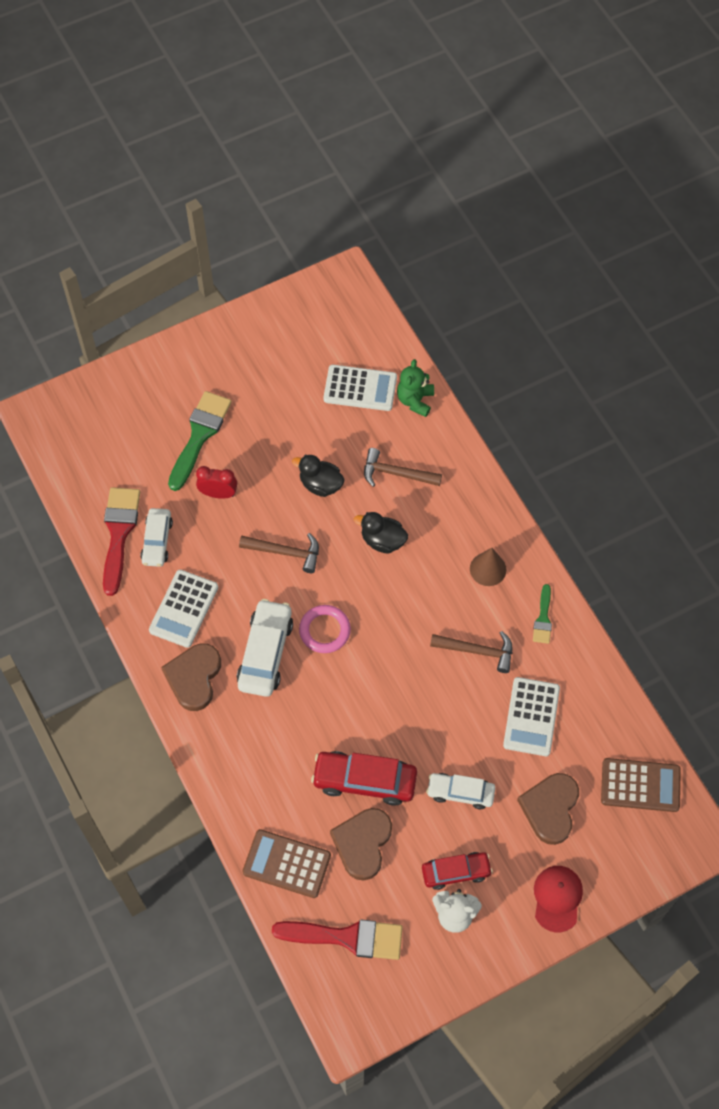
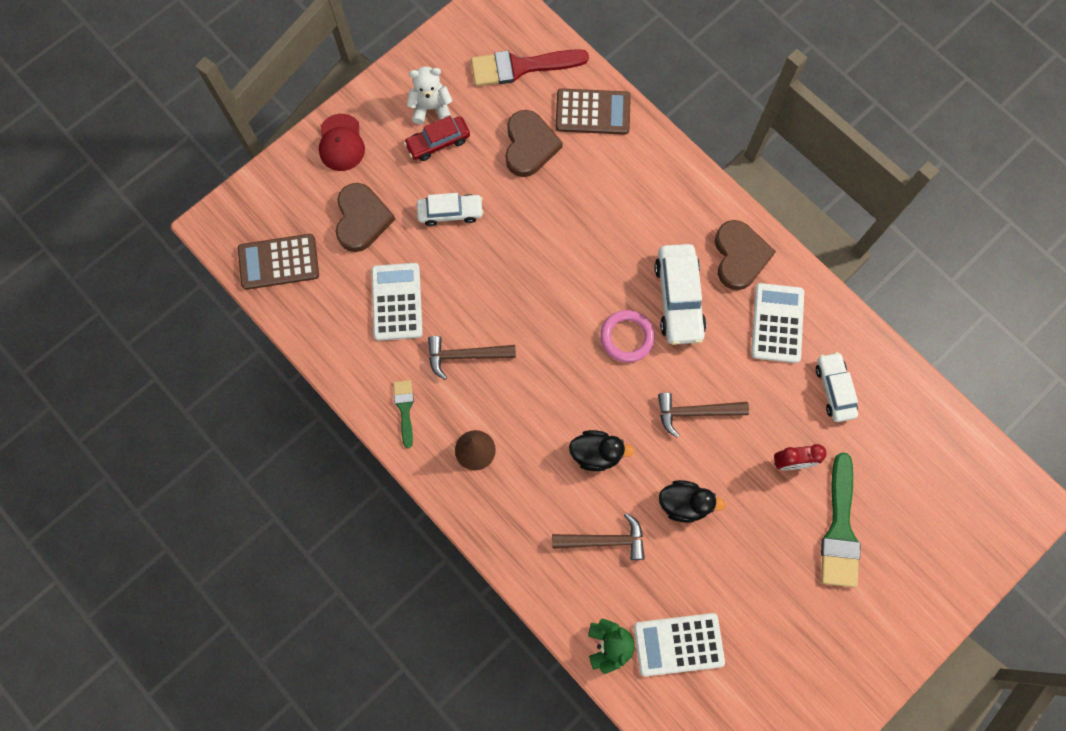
camera: 165 degrees right, 10 degrees up
red brush [103,487,140,596] -> none
red car [311,751,417,806] -> none

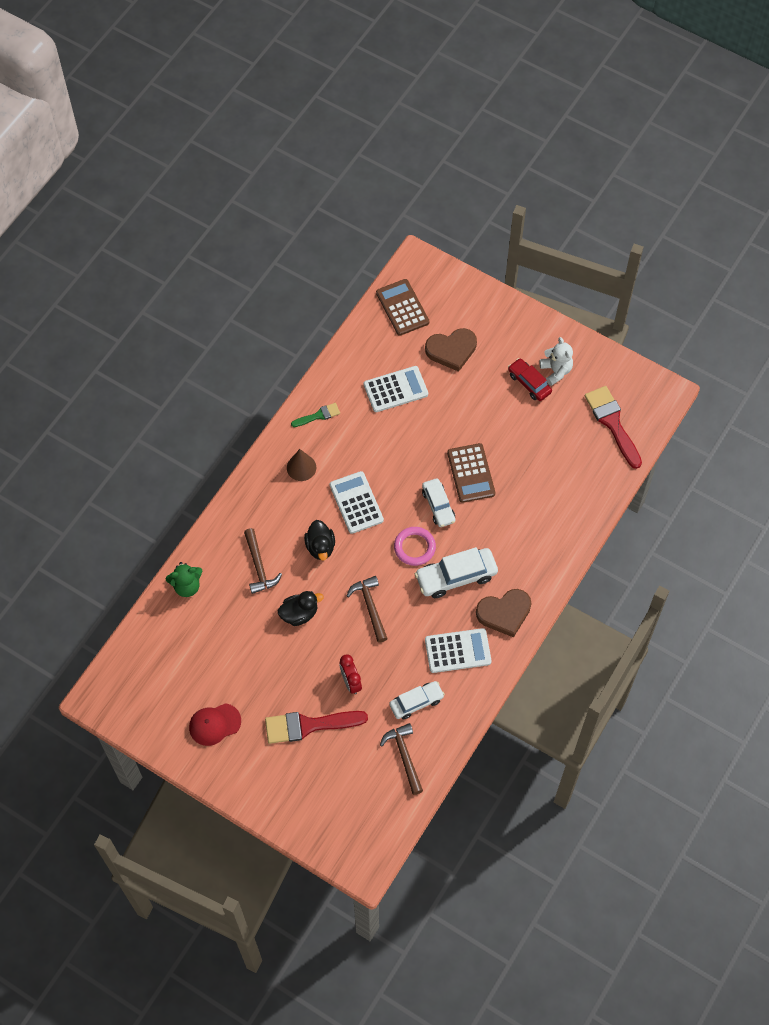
camera: 75 degrees right, 10 degrees down
red cap [319,114,365,171] -> red cap moved to [189,703,241,746]
white car [417,193,484,226] -> white car moved to [422,478,455,527]
brown hammer [428,336,516,380] -> brown hammer moved to [380,723,423,795]
brown heart [505,110,563,177] -> none
brown calculator [555,88,631,135] -> brown calculator moved to [447,443,495,503]
white calculator [634,613,725,676] -> white calculator moved to [330,471,384,534]
black duck [659,480,726,523] -> black duck turned 105 degrees counterclockwise [278,591,324,626]
green brush [821,452,861,588] -> red brush [265,711,368,744]

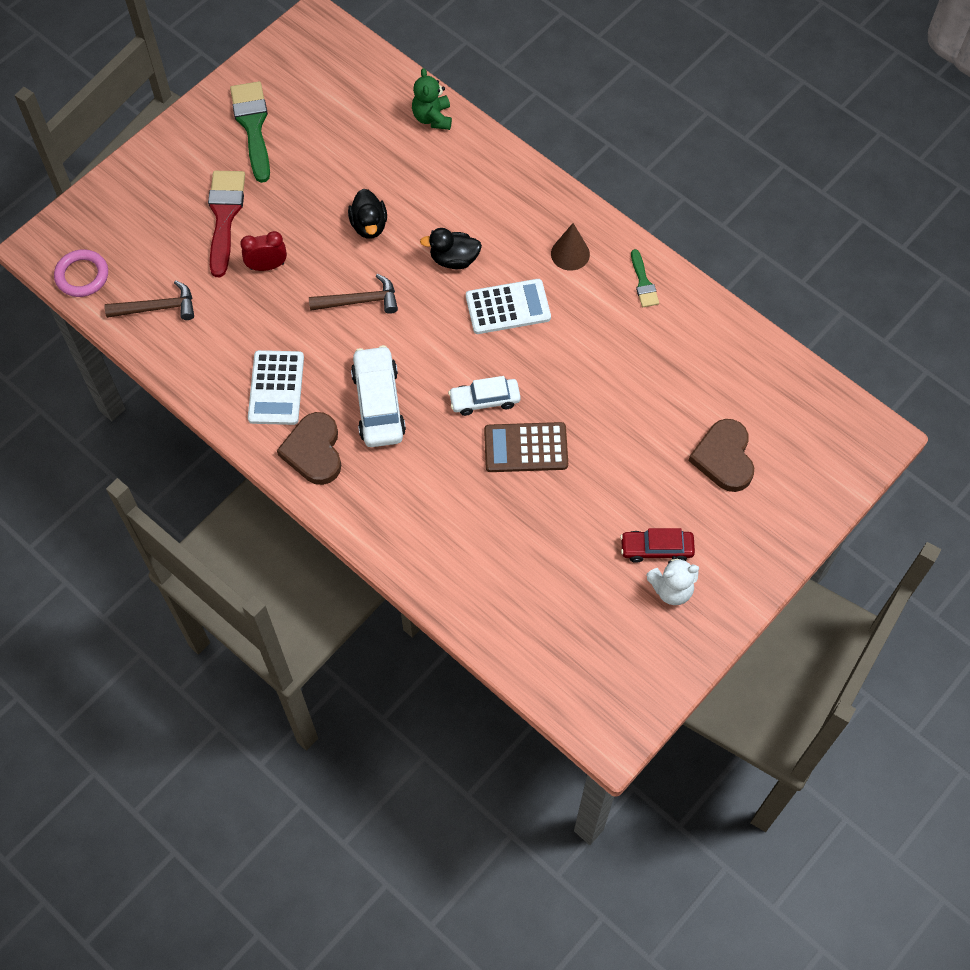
camera: 100 degrees right, 0 degrees up
red cap [189,703,241,746] -> green brush [230,81,270,183]
brown hammer [244,528,282,594] -> none
white calculator [364,366,428,412] -> none
brown calculator [376,279,429,336] -> none
white car [389,681,445,719] -> none
pink ring [394,527,436,566] -> pink ring moved to [54,249,108,297]
red car [508,358,552,401] -> red car turned 150 degrees counterclockwise [620,528,695,563]
red brush [585,386,642,469] -> none

